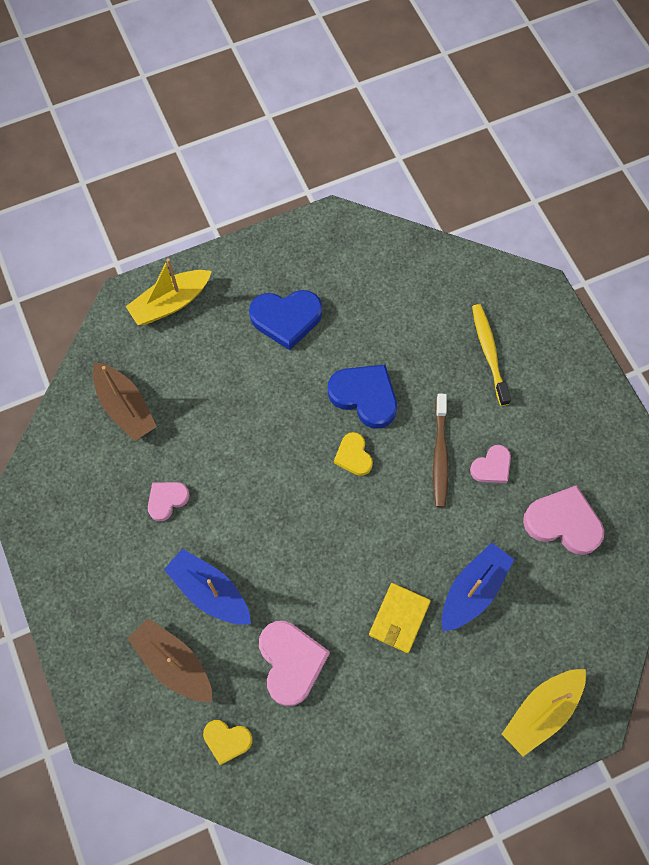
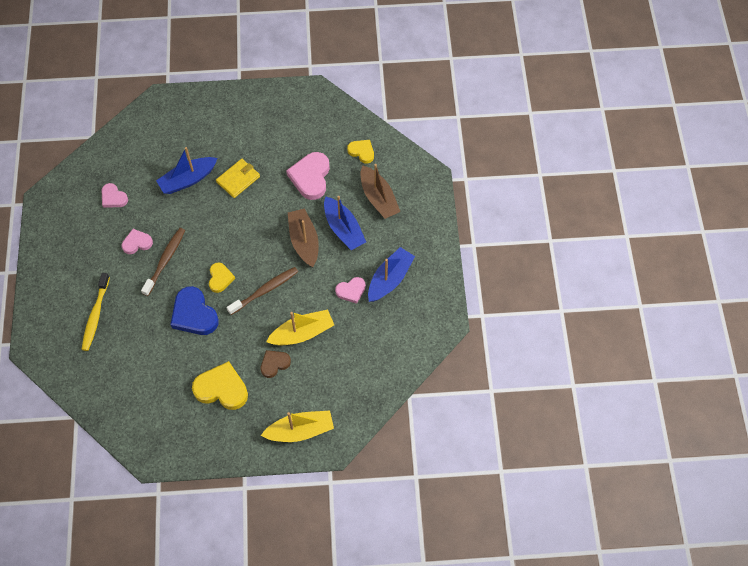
camera: 160 degrees left, 5 degrees down
brown boat [93,362,157,441] -> brown boat moved to [288,208,319,267]
blue heart [249,290,322,350] -> yellow heart [192,361,248,410]
yellow boat [502,669,586,756] -> yellow boat moved to [266,309,334,345]
pink heart [523,485,604,555] -> pink heart [101,183,128,207], size x0.58
none -> brown toothbrush [226,267,298,315]
none -> brown heart [260,350,291,378]
none -> blue boat [368,247,415,302]

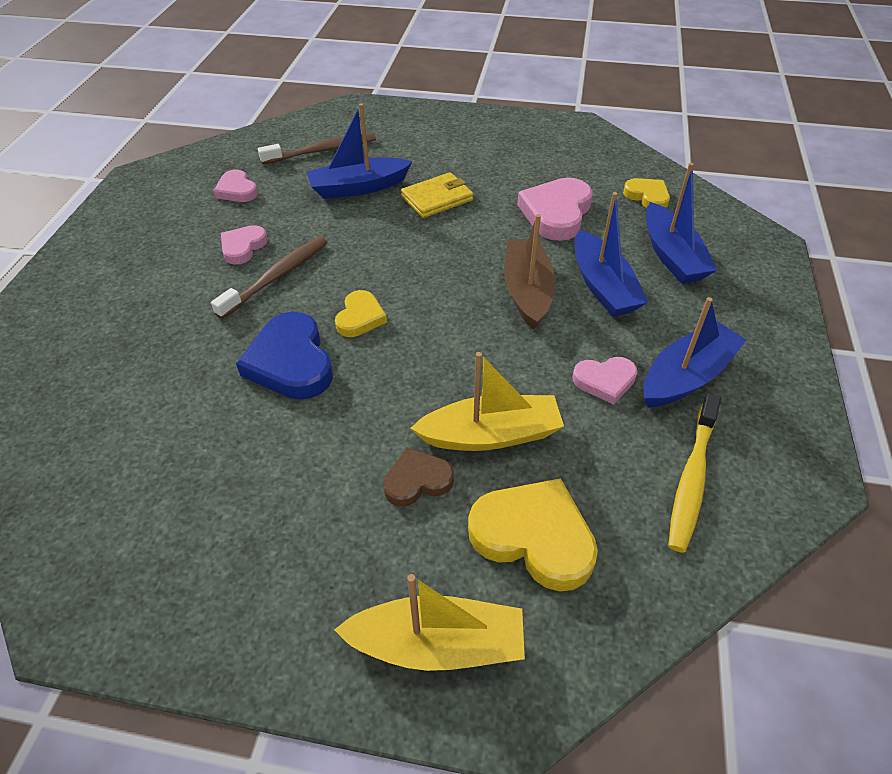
camera: 15 degrees right, 15 degrees down
yellow toothbrush [81,273,110,351] -> yellow toothbrush moved to [668,394,721,553]
pink heart [122,229,153,254] -> pink heart turned 60 degrees counterclockwise [221,225,268,265]
yellow heart [192,361,248,410] -> yellow heart moved to [468,478,598,592]
brown toothbrush [226,267,298,315] -> brown toothbrush moved to [258,133,376,164]
brown boat [361,164,401,219] -> blue boat [646,163,717,284]

